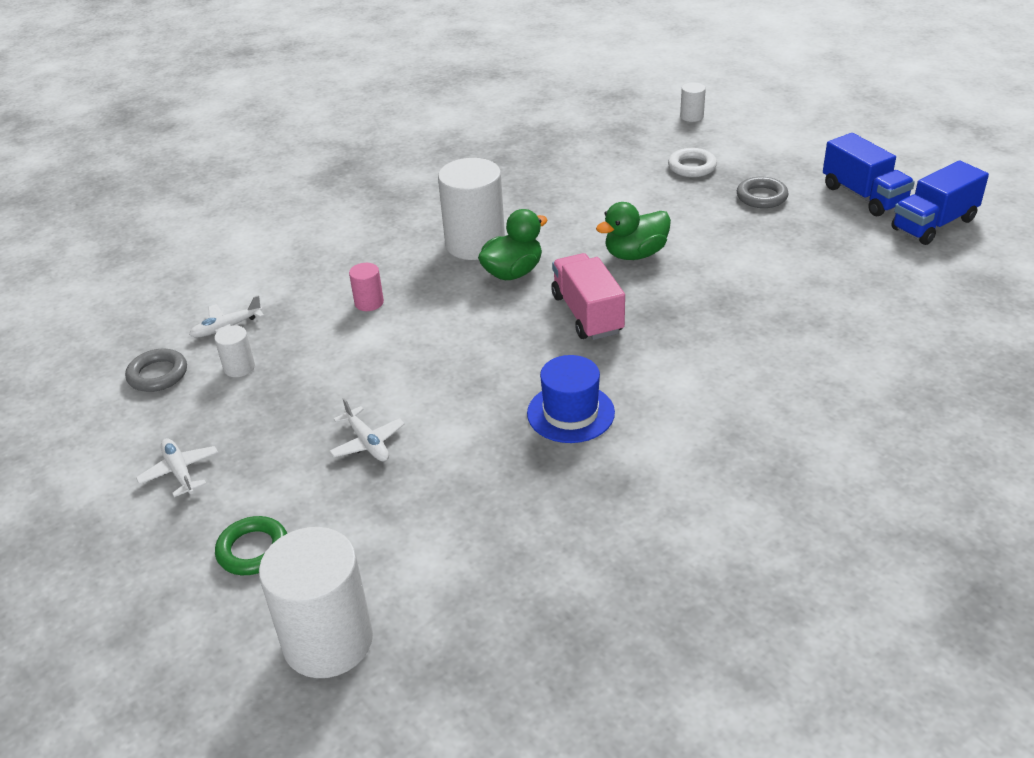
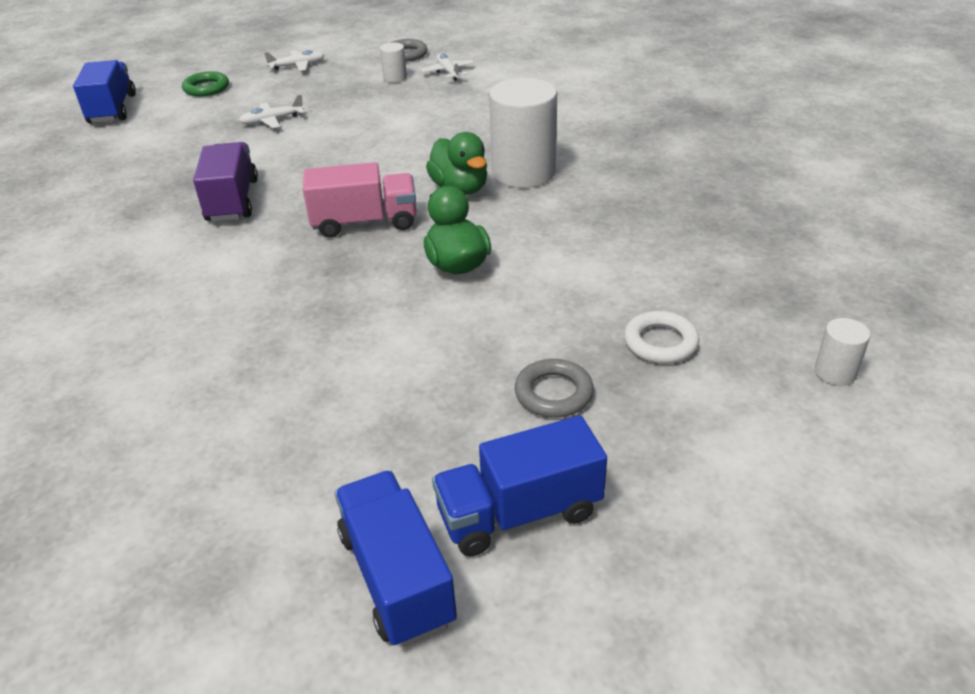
camera: 100 degrees right, 0 degrees up
white cylinder [259,527,373,678] -> blue truck [73,60,136,123]
pink cylinder [349,263,384,311] -> none
blue hat [527,355,615,443] -> purple truck [193,142,258,222]

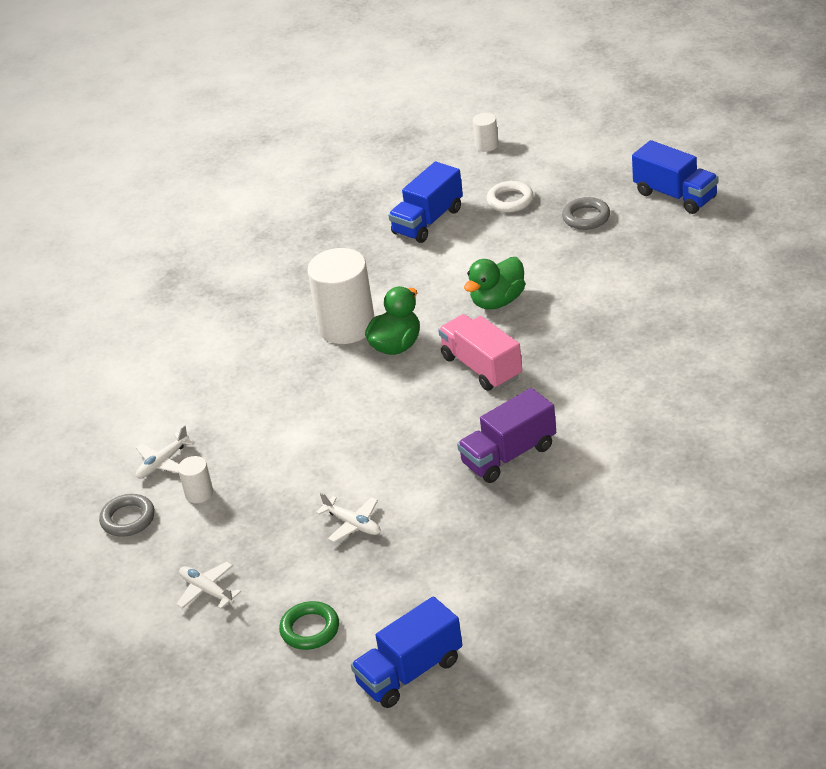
camera: 115 degrees left, 0 degrees up
blue truck [335,470,457,647] -> blue truck moved to [388,161,463,243]

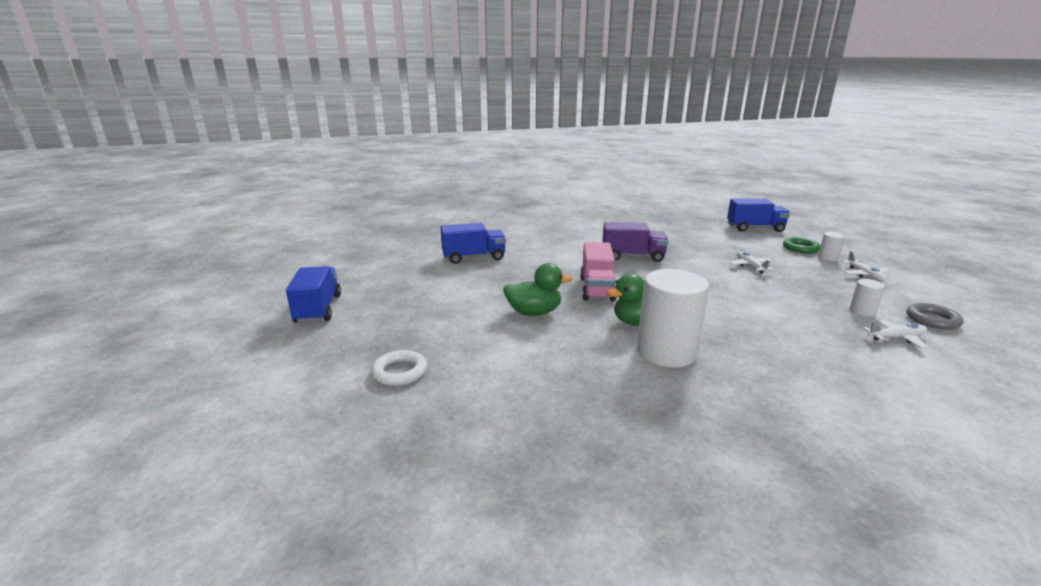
camera: 145 degrees left, 15 degrees down
blue truck [388,161,463,243] -> blue truck moved to [440,223,506,264]
white cylinder [473,113,499,152] -> white cylinder moved to [818,232,845,261]
grey ring [562,197,610,230] -> none

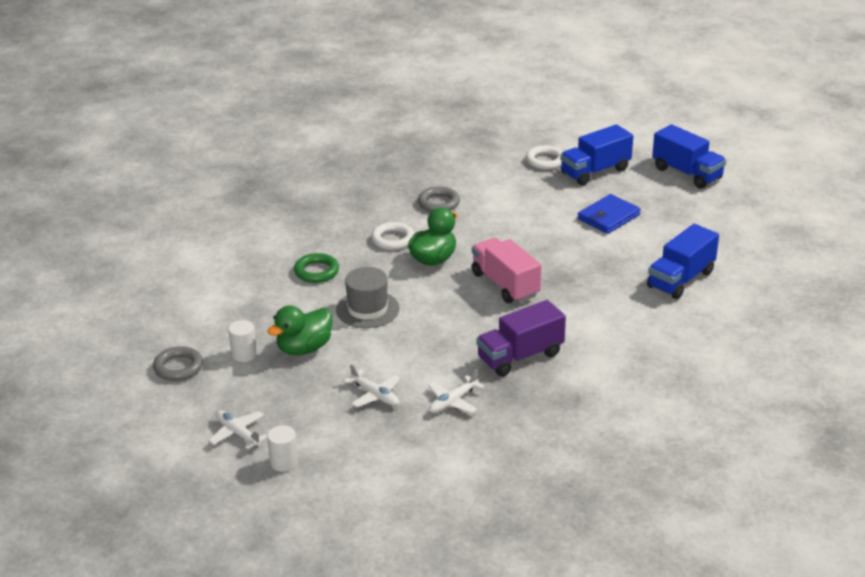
camera: 145 degrees right, 10 degrees up
green duck [503,263,573,316] -> green duck moved to [267,306,332,356]
white cylinder [637,269,709,368] -> white ring [371,222,415,250]
blue truck [727,198,790,232] -> blue truck moved to [560,124,633,185]
green ring [783,237,821,254] -> green ring moved to [294,253,339,283]
white plane [862,318,928,348] -> white plane moved to [428,369,485,413]
none -> grey hat [336,267,399,328]
none -> grey ring [418,186,460,212]
none -> blue wallet [578,194,641,234]

